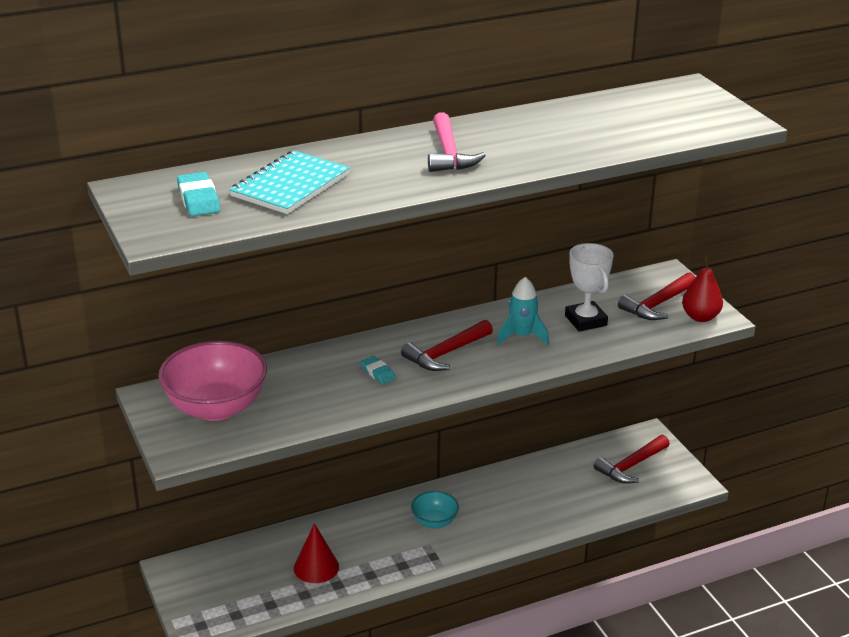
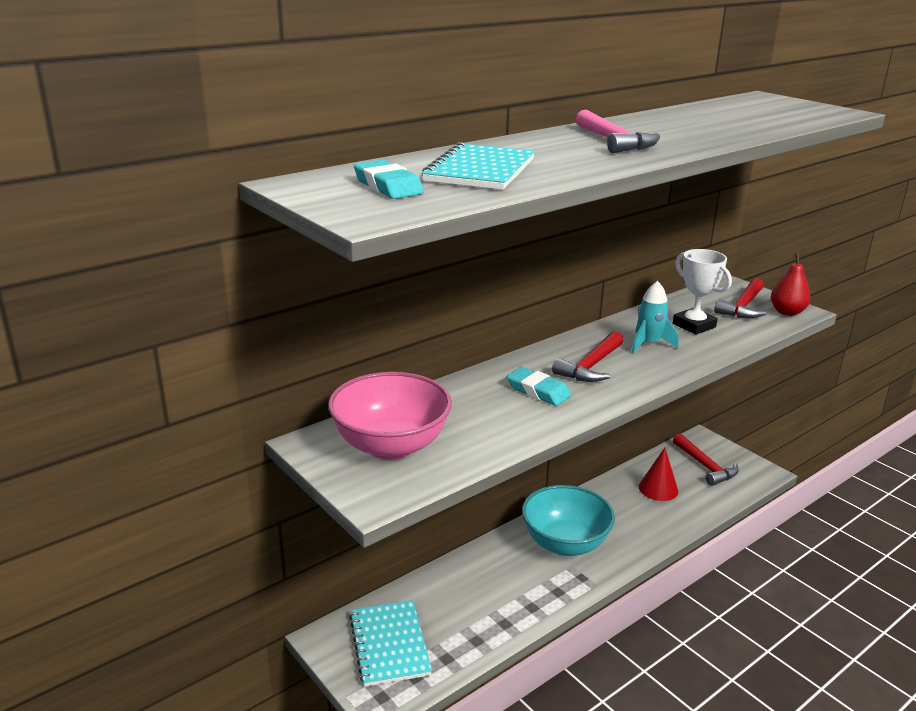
camera: 15 degrees left, 5 degrees down
red cone [294,523,339,583] -> red cone moved to [639,448,678,501]
turquoise eraser [361,356,396,384] -> turquoise eraser [507,367,571,406], size x1.53
turquoise bowl [411,491,459,528] -> turquoise bowl [522,485,615,556], size x1.93
red hammer [594,435,670,484] -> red hammer turned 60 degrees counterclockwise [673,434,739,486]
none -> turquoise notebook [349,600,432,687]

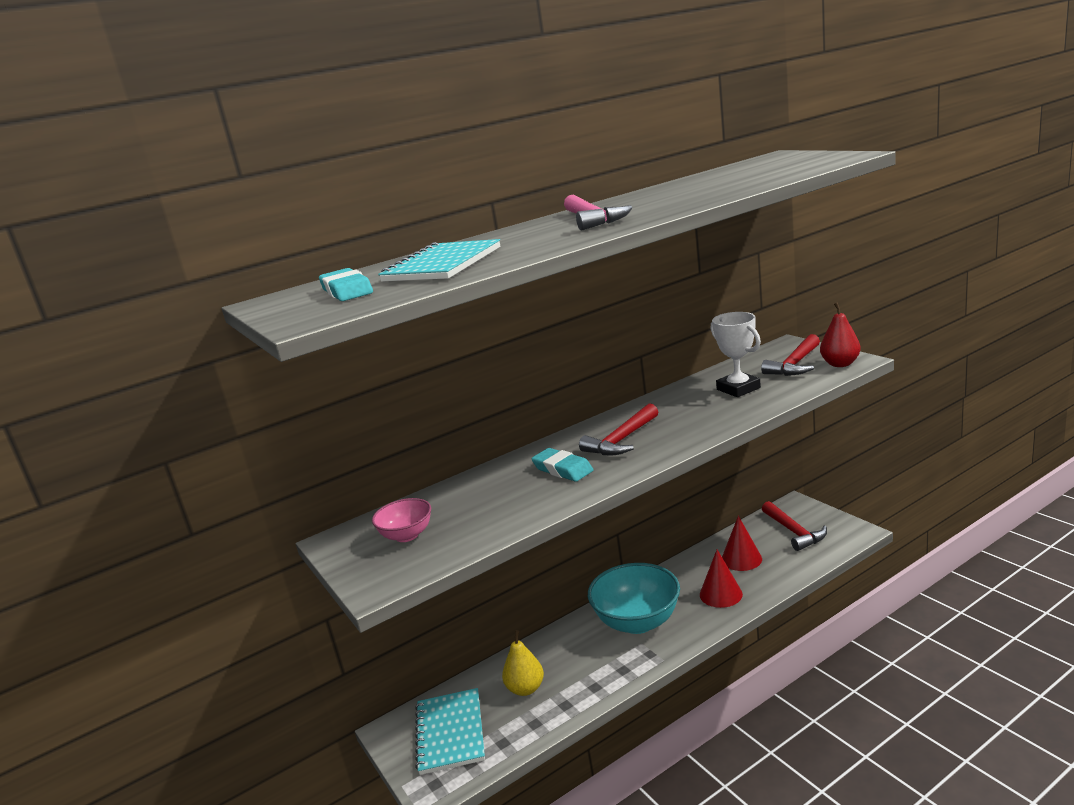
camera: 10 degrees right, 5 degrees down
pink bowl [328,372,452,460] -> pink bowl [372,498,431,542], size x0.52
turquoise rocket [631,281,678,354] -> none
none -> yellow pear [502,630,544,696]
none -> red cone [700,550,743,608]

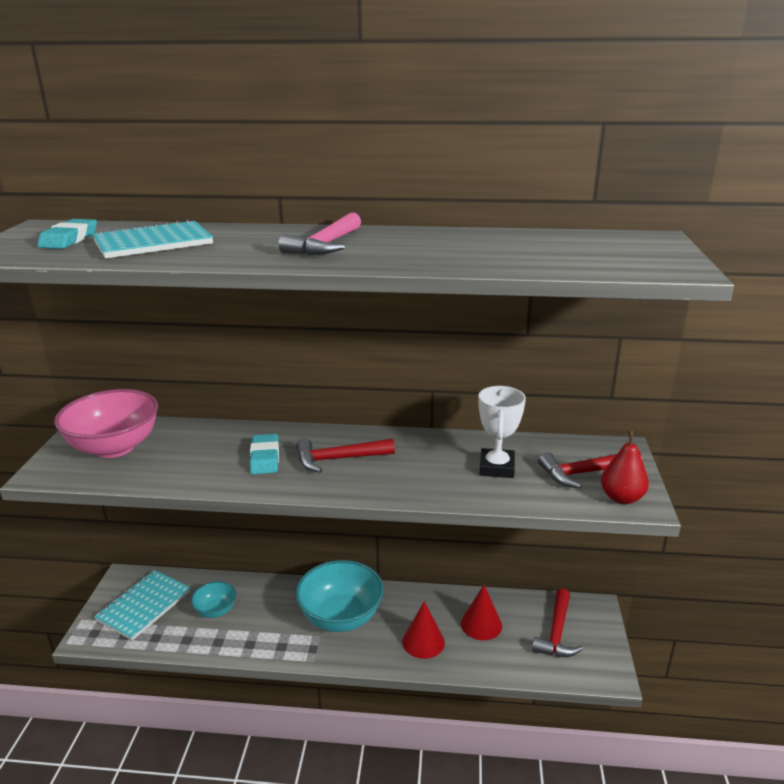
camera: 35 degrees right, 5 degrees up
pink bowl [372,498,431,542] -> pink bowl [54,389,158,458], size x1.93
yellow pear [502,630,544,696] -> turquoise bowl [191,581,236,618]

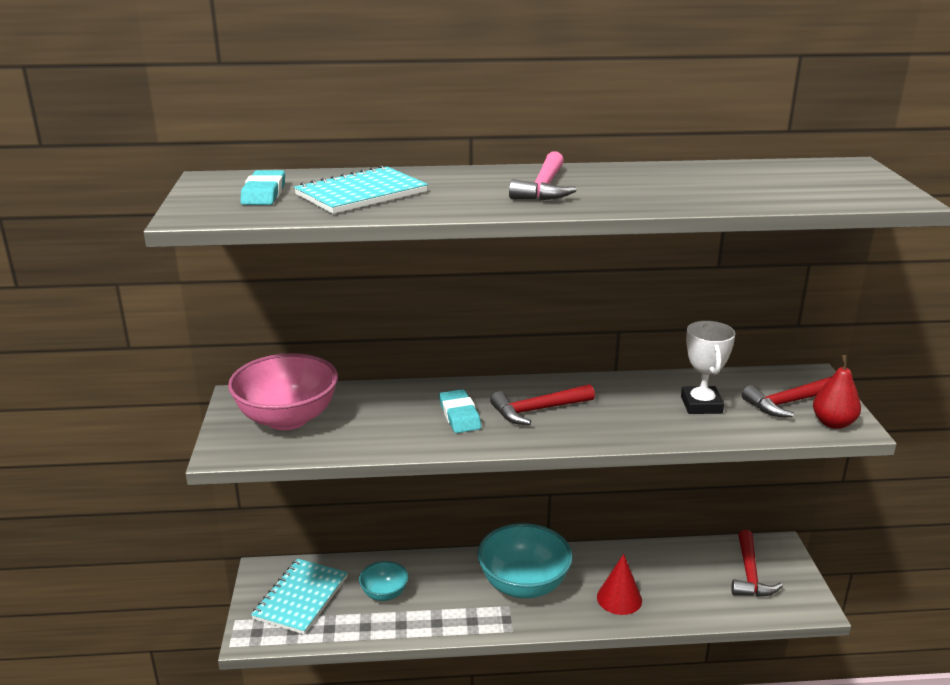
camera: 10 degrees left, 0 degrees up
red cone [461,585,502,640] -> none

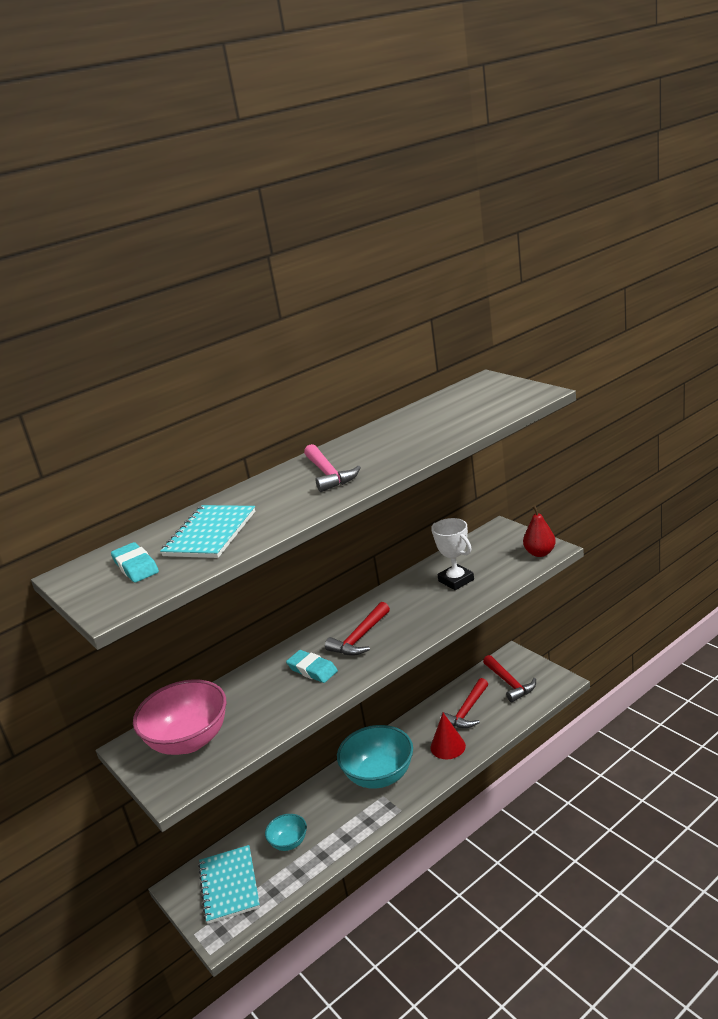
camera: 30 degrees left, 0 degrees up
red hammer [742,376,832,417] -> red hammer moved to [440,678,488,728]

